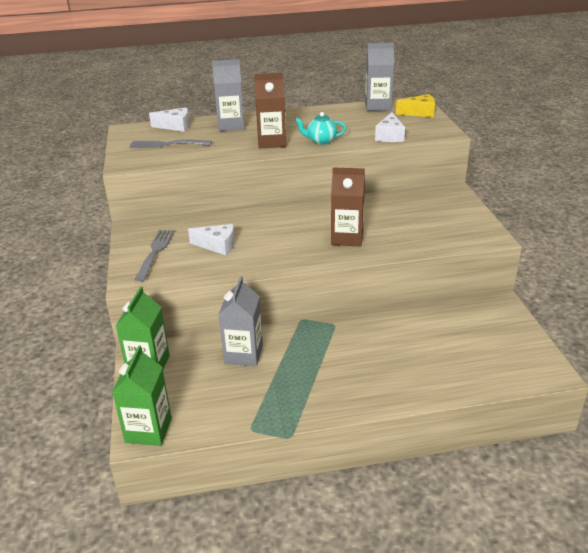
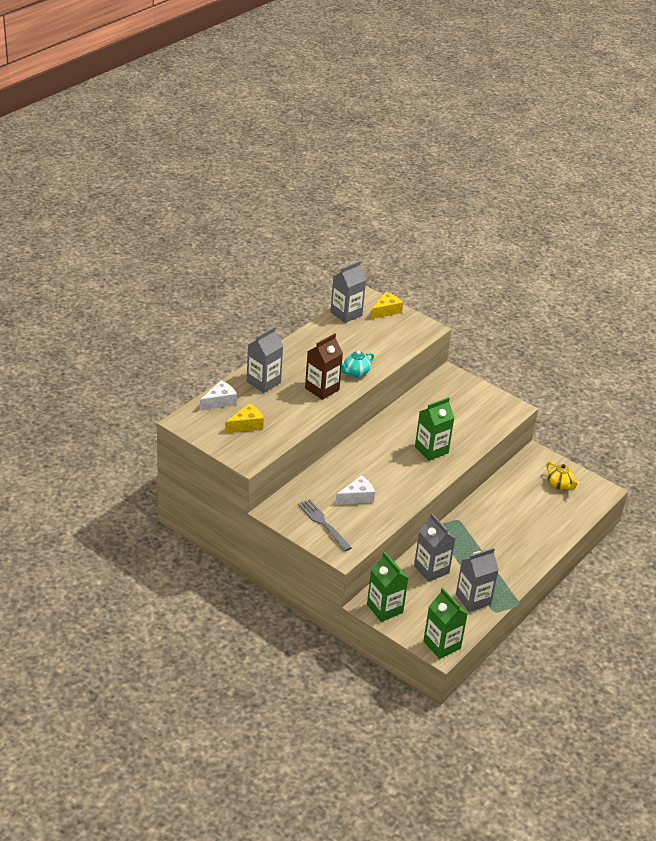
camera: 45 degrees left, 5 degrees up
grey fork [129,140,212,148] -> yellow cheese [225,403,264,433]
brown carton [331,167,365,246] -> green carton [415,397,454,461]
white cheese [375,112,405,142] -> none
none -> grey carton [456,548,499,612]
none -> yellow teapot [546,462,579,490]

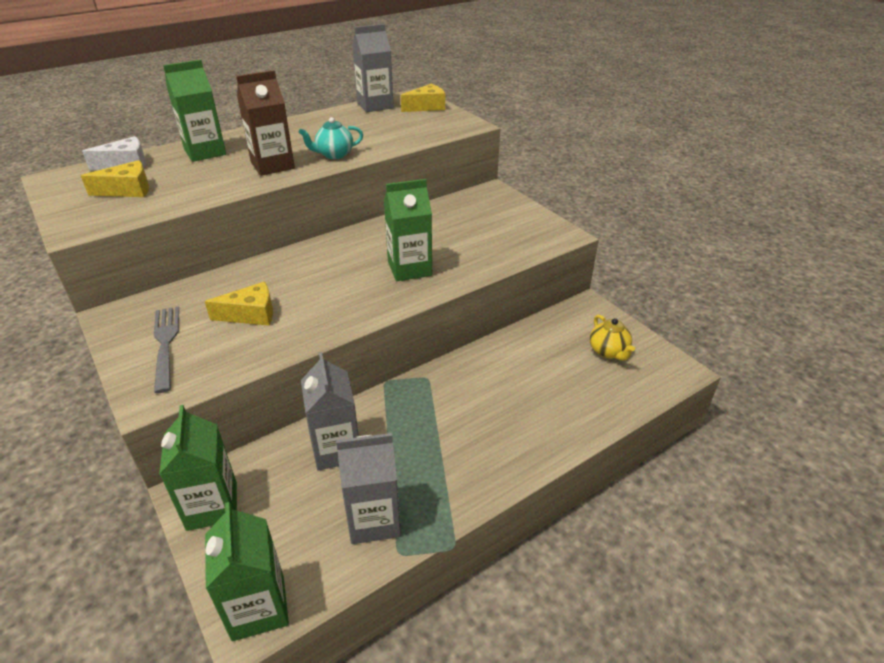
camera: 20 degrees right, 0 degrees up
grey carton [247,326,283,393] -> green carton [163,60,226,162]
white cheese [336,475,375,505] -> yellow cheese [205,282,273,326]

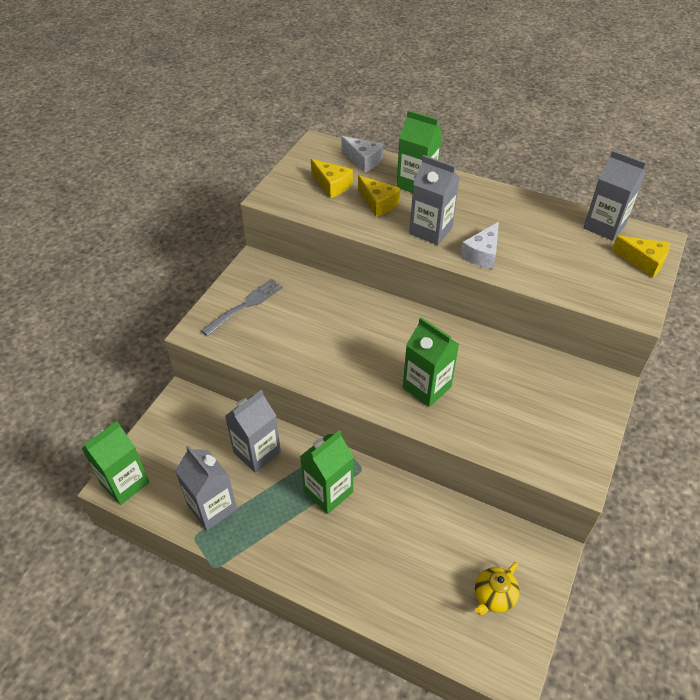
camera: 60 degrees right, 10 degrees up
green carton [159,405,237,531] -> green carton moved to [300,430,354,514]
yellow cheese [205,282,273,326] -> yellow cheese moved to [358,175,401,217]
brown carton [236,70,295,176] -> grey carton [409,155,460,245]
turquoise teapot [299,117,363,159] -> white cheese [460,222,499,269]

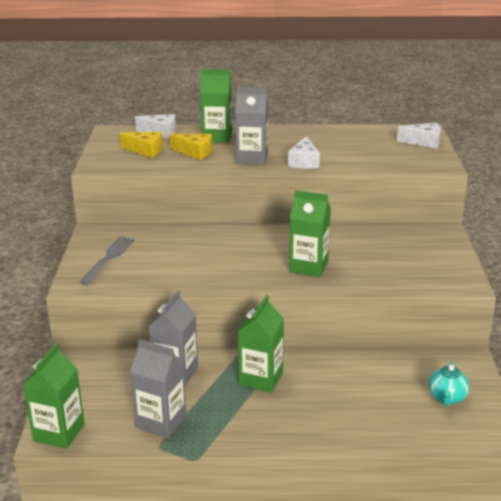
camera: 25 degrees left, 20 degrees down
yellow teapot [475,562,520,615] -> turquoise teapot [428,361,469,406]
grey carton [584,150,646,241] -> none
yellow cheese [612,236,670,278] -> white cheese [397,123,441,149]

